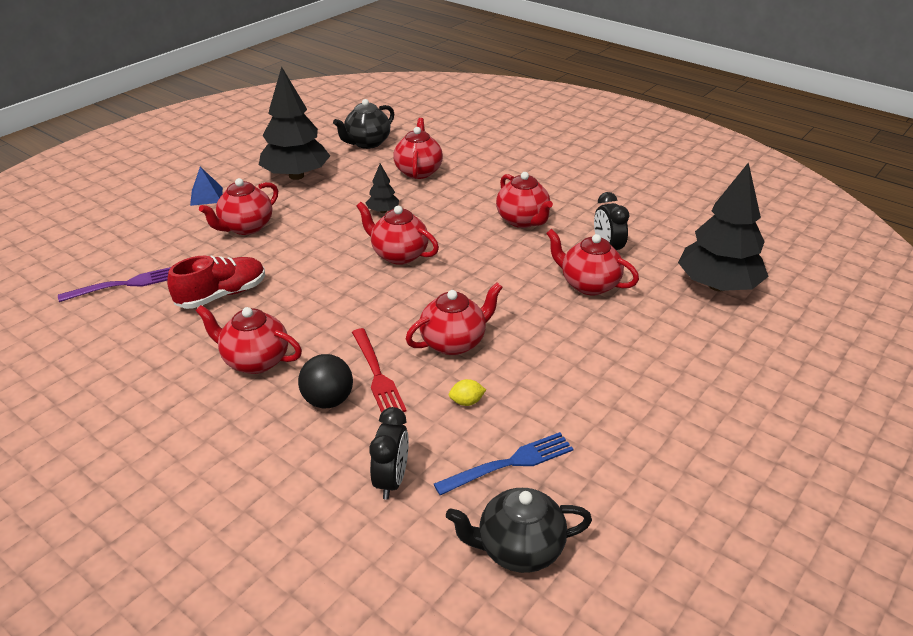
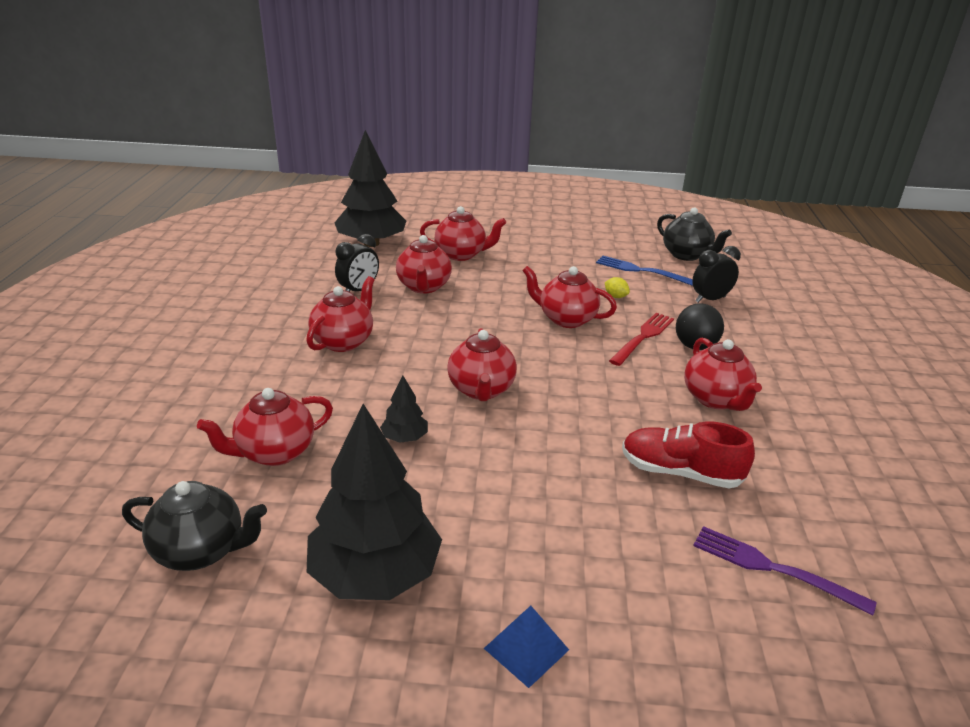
camera: 125 degrees left, 5 degrees down
red teapot [199,178,278,235] -> red teapot moved to [420,206,506,261]

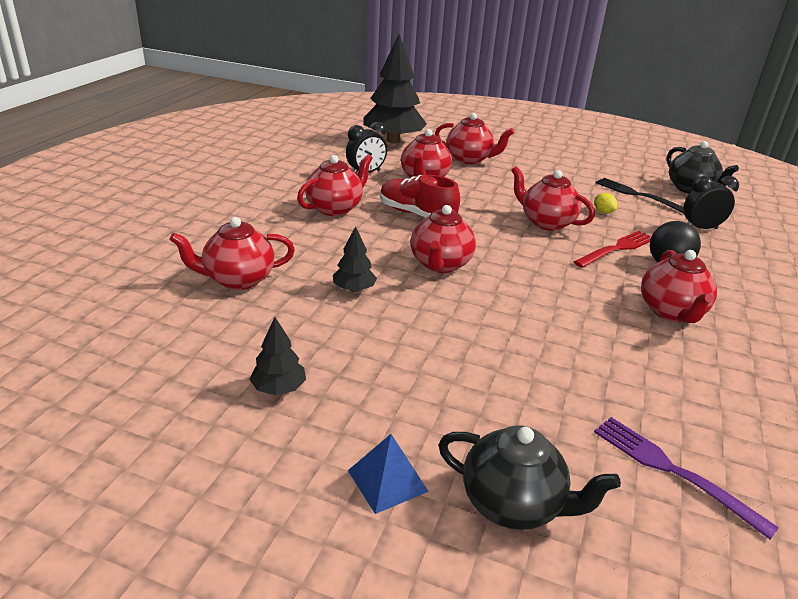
camera: 15 degrees right, 0 degrees up
black teapot [122,481,267,571] -> black teapot moved to [438,425,621,530]
black tree [307,404,442,600] -> black tree [249,317,306,395], size x0.45
blue fork [596,256,693,285] -> black fork [595,178,684,213]
red shoe [622,421,755,488] -> red shoe moved to [380,174,460,218]

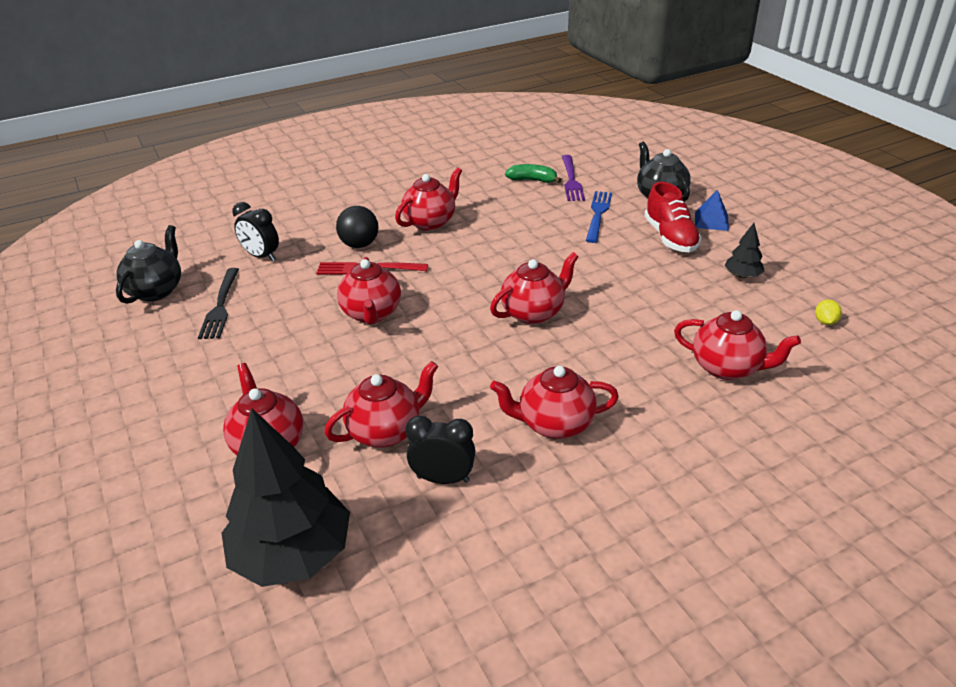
camera: 135 degrees left, 5 degrees up
black tree [333,226,377,292] -> none
red shoe [380,174,460,218] -> red shoe moved to [645,182,702,252]
yellow lemon [594,193,617,214] -> yellow lemon moved to [815,299,842,325]
none -> green banana [505,164,561,183]
none -> blue fork [586,191,612,243]

